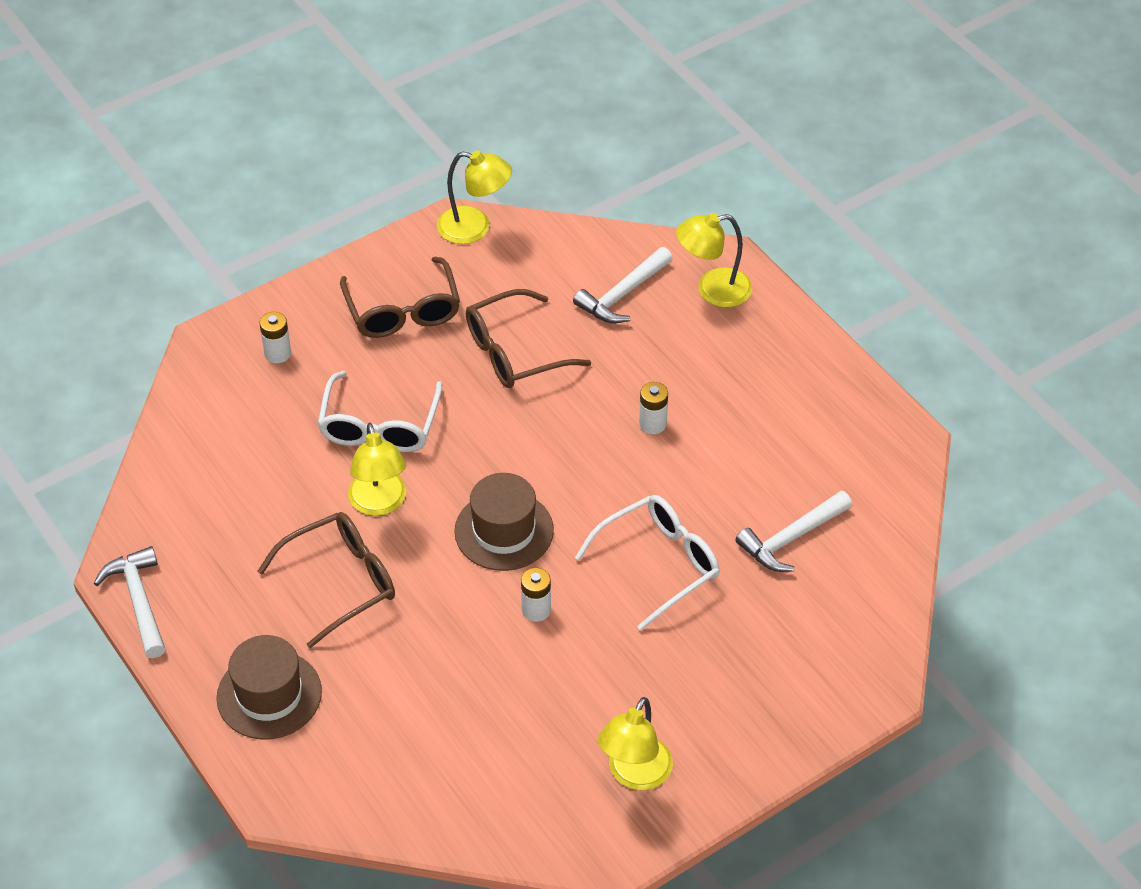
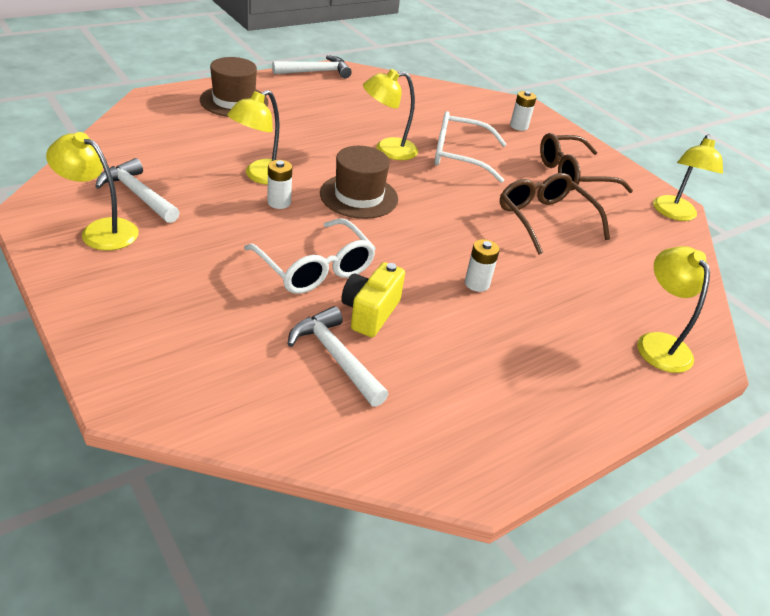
camera: 85 degrees right, 10 degrees down
brown glasses [257,512,395,648] -> none
white hammer [573,247,673,323] -> white hammer moved to [95,158,180,223]
none -> yellow lamp [227,90,280,185]
none -> yellow camera [341,262,405,337]

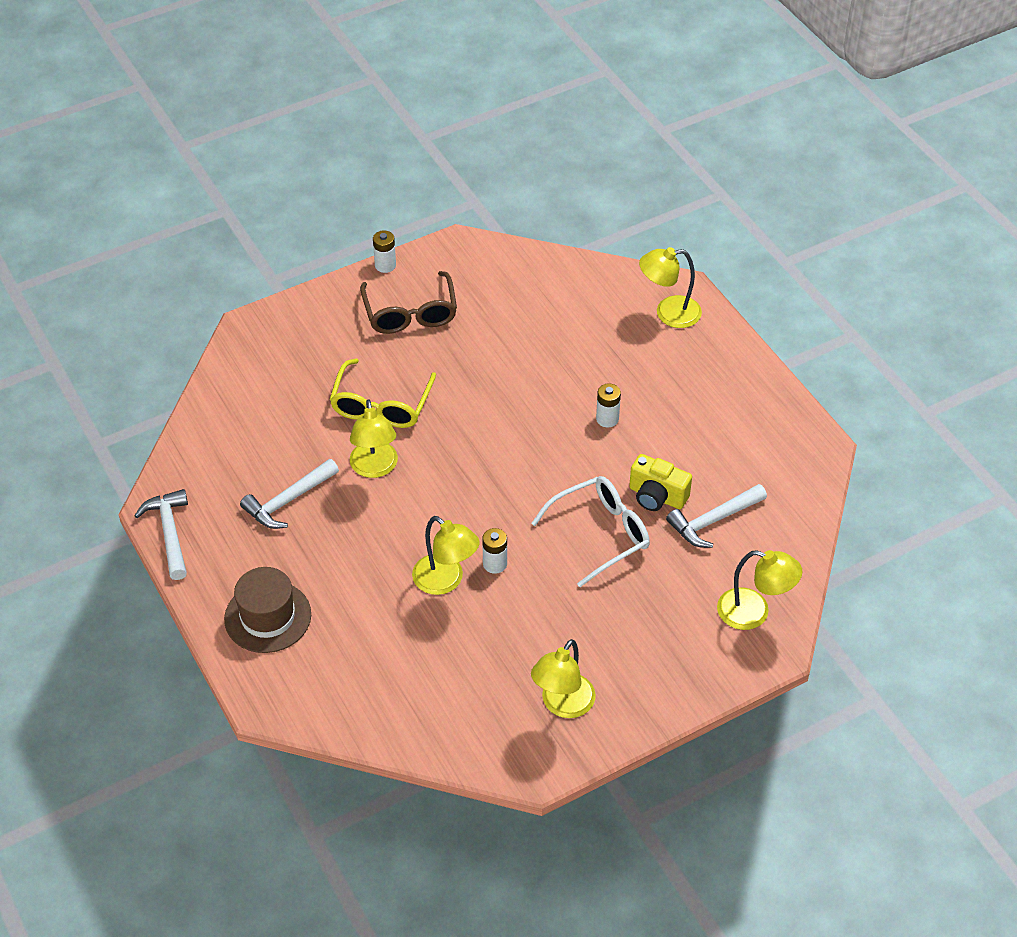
camera: 80 degrees left, 10 degrees up
white hammer [95,158,180,223] -> white hammer moved to [240,459,339,529]
brown hat [320,146,398,219] -> none
white glasses [434,111,507,183] -> yellow glasses [329,358,436,428]
brown glasses [500,173,610,255] -> none
white battery [510,91,537,131] -> white battery moved to [373,230,396,273]
yellow lamp [653,134,723,221] -> yellow lamp moved to [717,550,802,630]

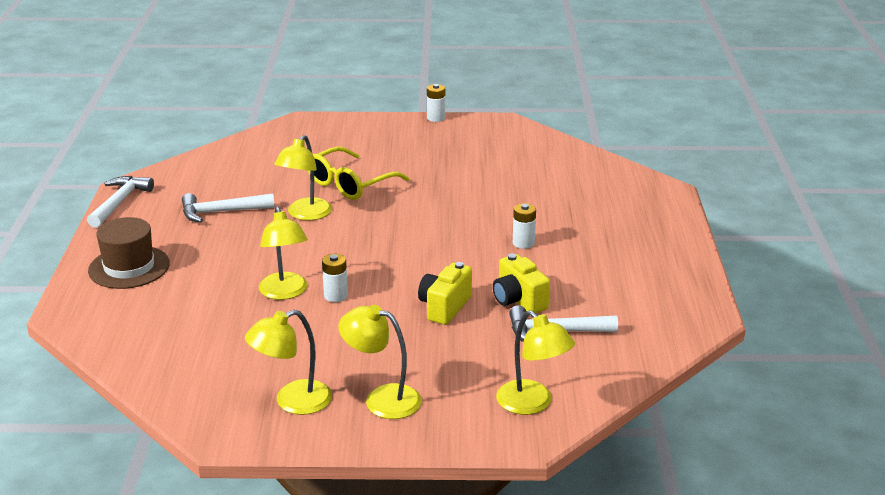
camera: 30 degrees right, 20 degrees down
brown glasses [360,271,457,334] -> none
white glasses [531,476,650,587] -> yellow camera [418,262,472,325]
yellow lamp [639,247,702,328] -> yellow lamp moved to [338,305,422,419]

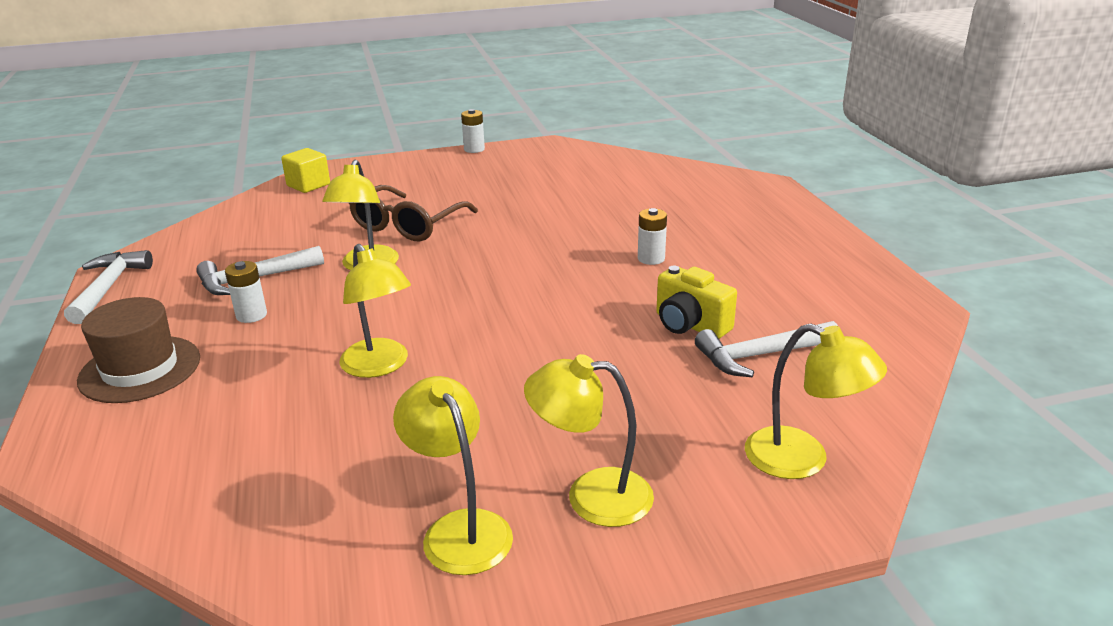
camera: 15 degrees left, 0 degrees up
yellow lamp [245,310,332,415] -> yellow lamp turned 105 degrees clockwise [393,376,513,575]
yellow glasses [308,147,410,200] -> brown glasses [349,185,478,242]
white battery [322,254,348,302] -> white battery moved to [225,261,267,323]
yellow camera [418,262,472,325] -> none
none -> yellow cube [281,148,330,193]

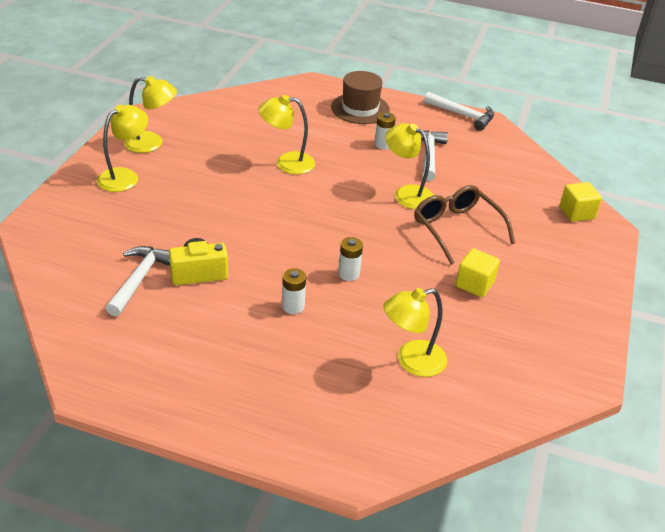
camera: 120 degrees right, 10 degrees up
white battery [461,109,485,153] -> white battery moved to [338,237,363,281]
yellow lamp [745,323,887,479] -> yellow lamp moved to [383,288,447,377]
none -> yellow cube [456,248,500,297]

